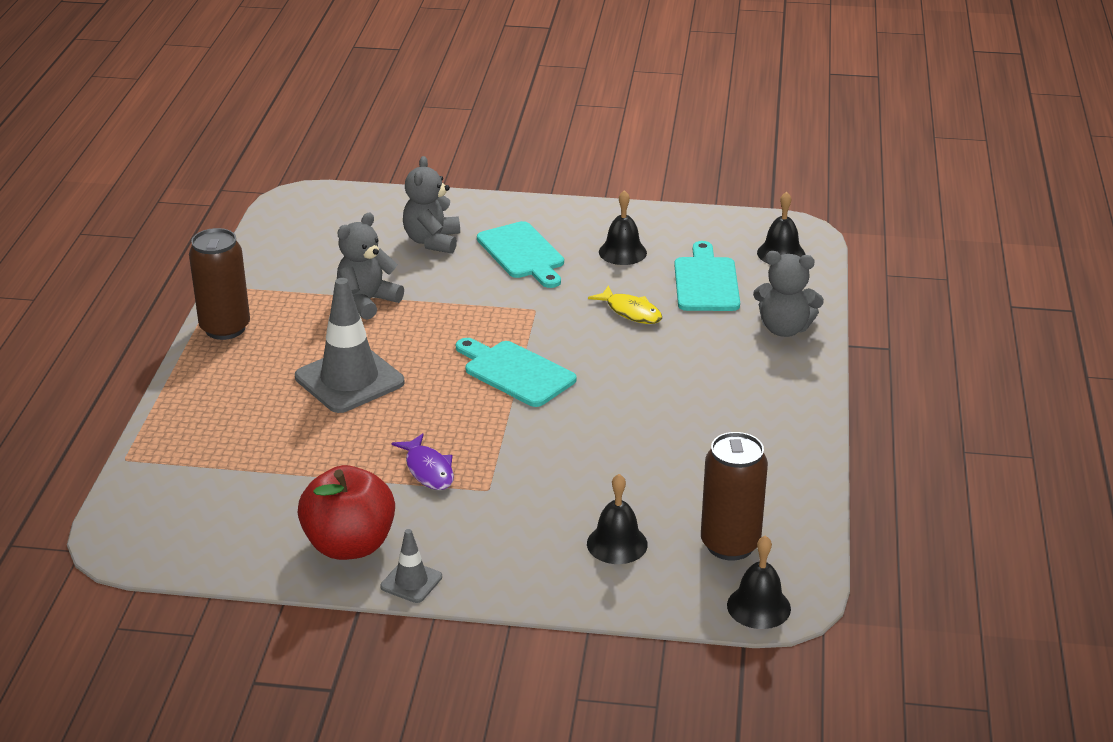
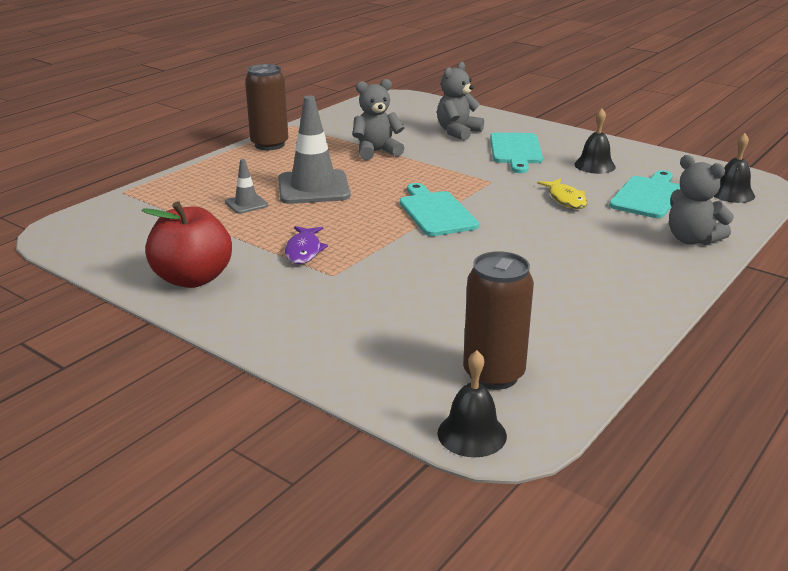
camera: 30 degrees right, 5 degrees down
grey traffic cone [380,529,442,603] -> grey traffic cone moved to [225,159,268,214]
black bell [587,474,648,564] -> none

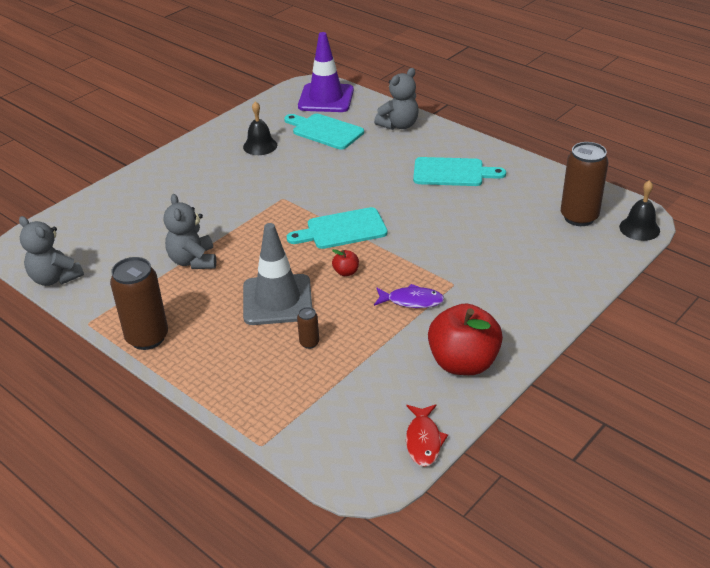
camera: 85 degrees left, 10 degrees up
grey traffic cone [225,159,268,214] -> brown can [297,307,319,349]
grey teddy bear [437,62,484,140] -> grey teddy bear moved to [19,216,84,286]
turquoise cutting board [490,133,543,173] -> turquoise cutting board moved to [413,157,506,186]
yellow fish [537,179,587,209] -> none
black bell [714,133,755,203] -> purple traffic cone [298,32,354,112]
none -> red apple [332,249,359,276]
none -> red fish [406,404,448,467]

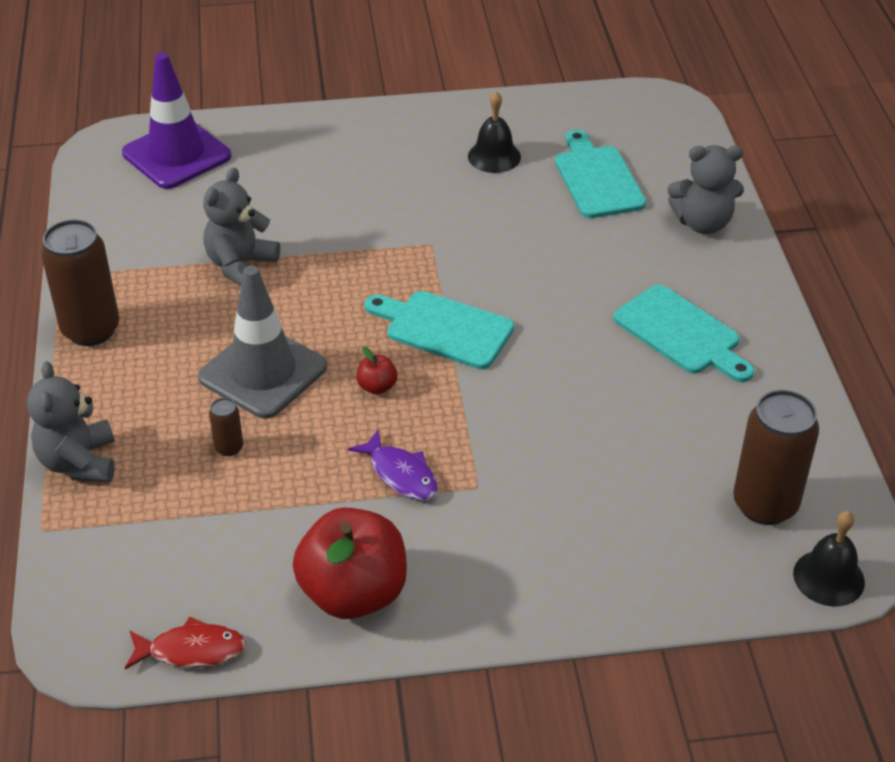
camera: 40 degrees right, 5 degrees up
grey teddy bear [19,216,84,286] -> grey teddy bear moved to [27,361,115,483]
purple traffic cone [298,32,354,112] -> purple traffic cone moved to [122,53,231,189]
red fish [406,404,448,467] -> red fish turned 135 degrees counterclockwise [125,616,246,669]

